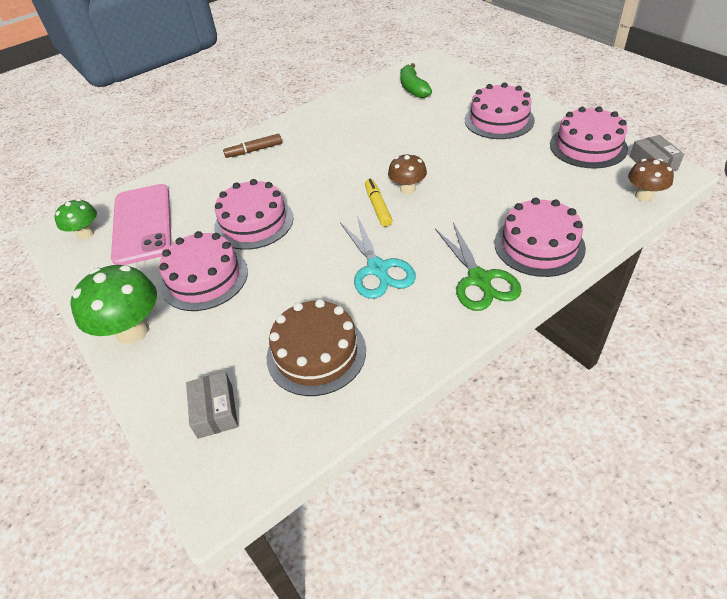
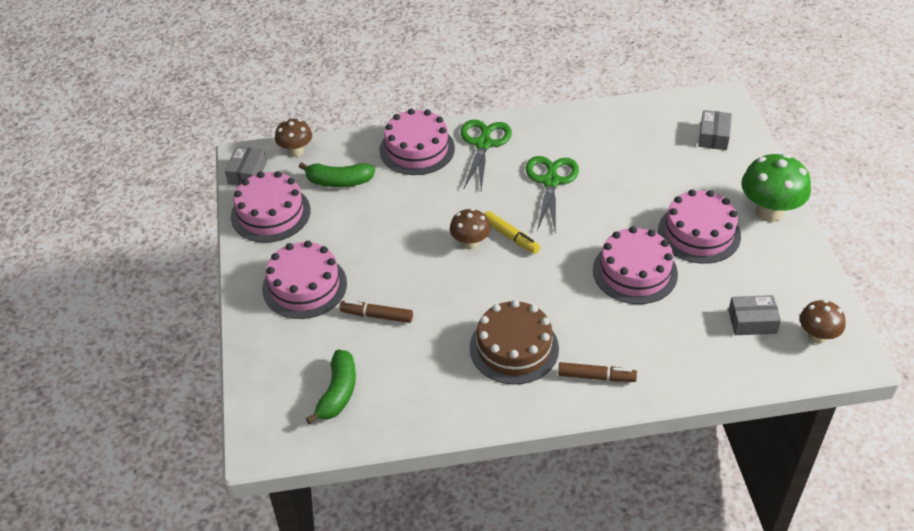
camera: 155 degrees left, 0 degrees up
green mushroom [54,199,97,240] -> brown mushroom [800,300,846,344]
pink phone [111,184,172,265] -> grey box [728,295,781,335]
brown cake [267,299,366,396] -> brown cake moved to [470,300,559,385]
turquoise scissors [340,216,416,299] -> green scissors [526,156,579,233]
yellow marker [365,178,392,227] -> yellow marker turned 60 degrees counterclockwise [484,211,540,254]
none -> green banana [299,162,375,187]
none -> brown marker [339,300,413,323]

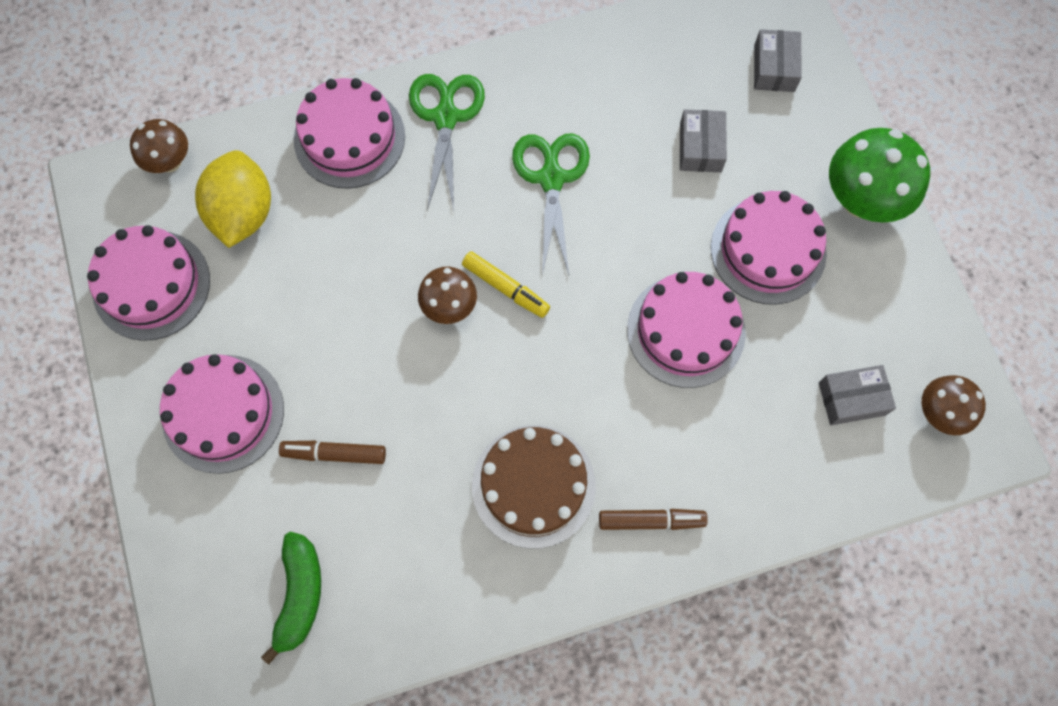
camera: 10 degrees left, 25 degrees up
grey box [225,146,267,185] -> grey box moved to [680,110,727,172]
green banana [299,162,375,187] -> yellow lemon [195,150,271,248]

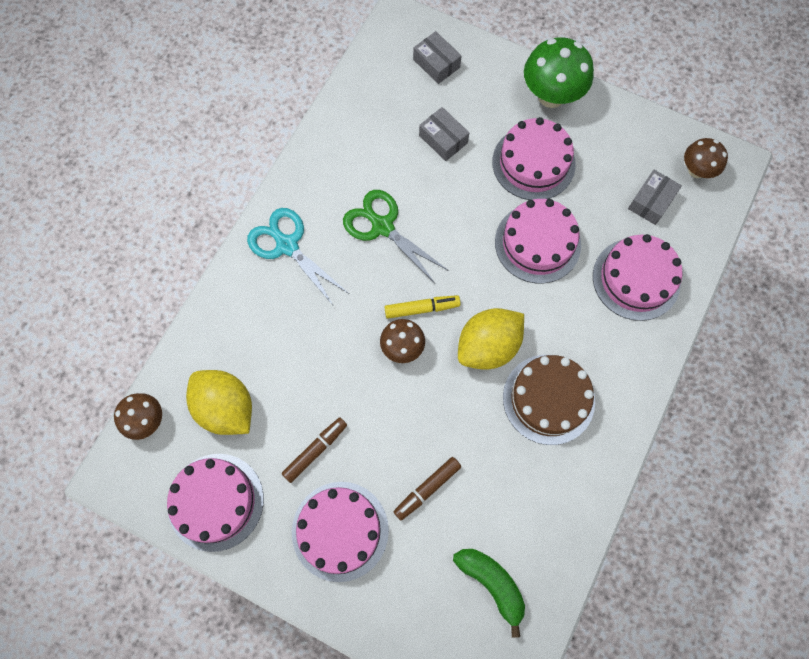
camera: 45 degrees left, 0 degrees up
pink cake [294,78,405,189] -> pink cake moved to [593,234,683,321]
green scissors [409,74,485,210] -> turquoise scissors [247,208,349,305]
brown marker [599,509,708,530] -> brown marker moved to [282,417,347,483]
none -> yellow lemon [458,308,524,369]

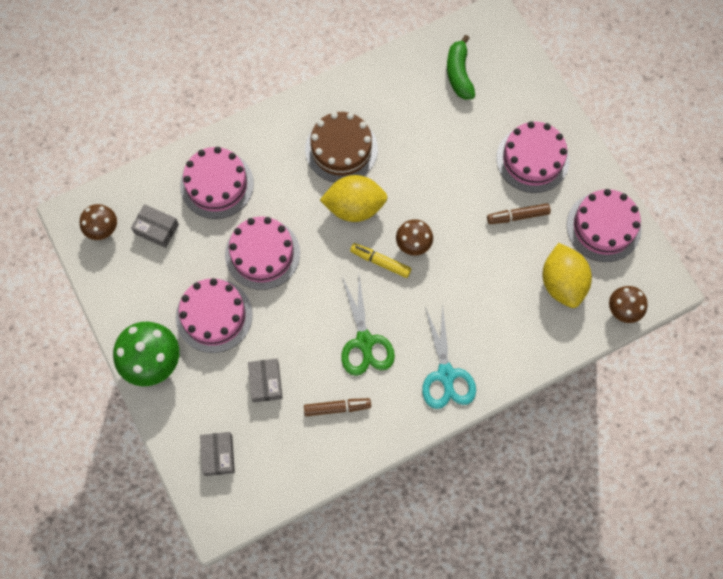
camera: 145 degrees left, 0 degrees up
brown marker [394,457,461,520] -> brown marker moved to [304,398,371,416]
grey box [628,170,682,225] -> grey box turned 45 degrees clockwise [131,204,179,248]

